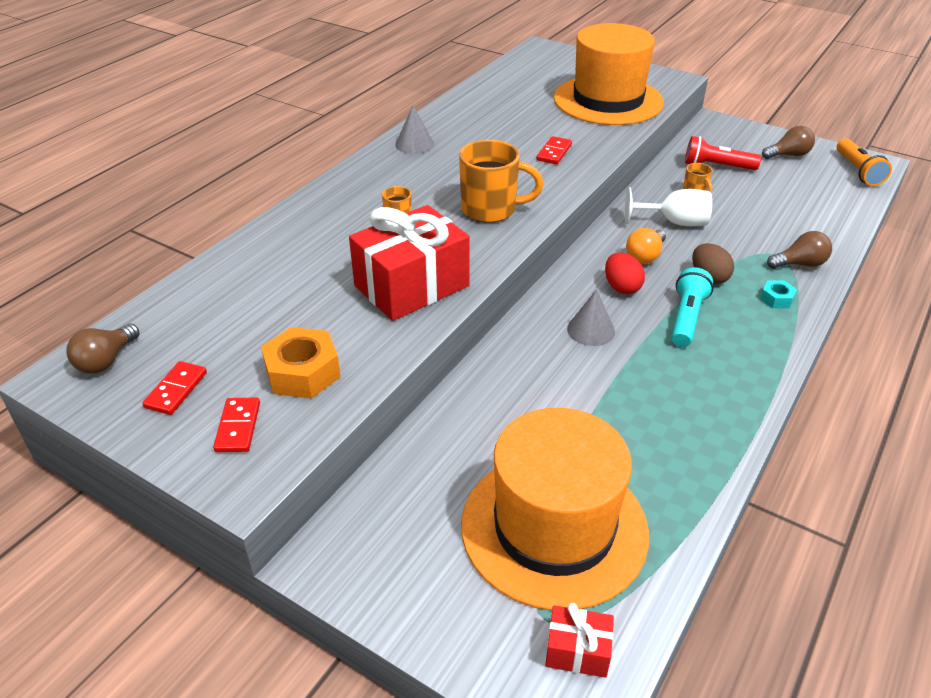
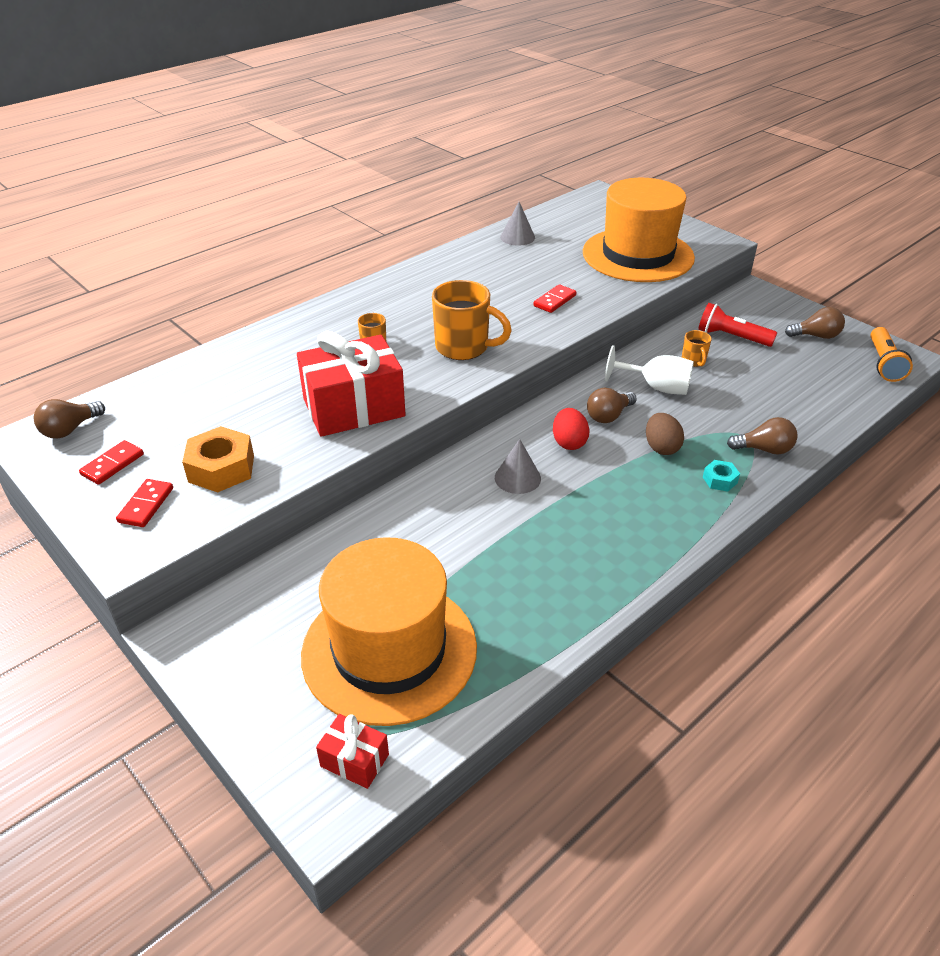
camera: 15 degrees right, 0 degrees up
grey cone [395,106,434,154] -> grey cone moved to [500,202,535,246]
orange light bulb [626,228,666,264] -> brown light bulb [587,388,637,423]
turquoise flashlight [671,267,713,347] -> none

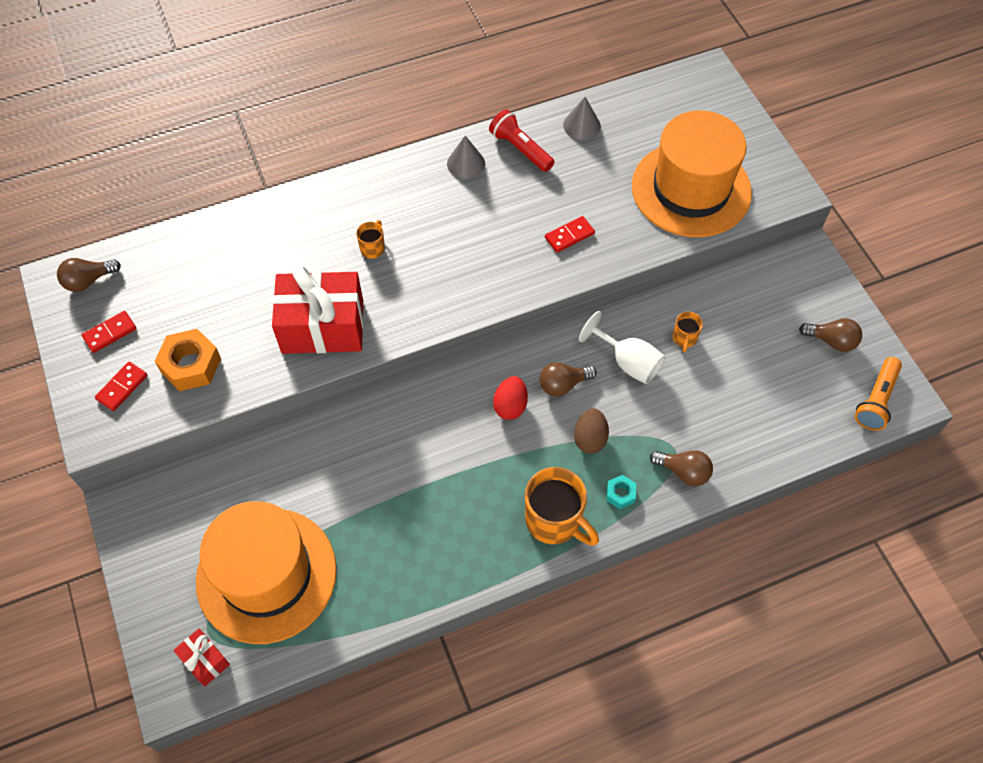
camera: 20 degrees right, 20 degrees up
orange mug [432,280,512,360] -> orange mug moved to [525,467,599,546]
grey cone [495,439,541,494] -> grey cone moved to [447,136,485,179]
red flashlight [698,303,777,347] -> red flashlight moved to [489,109,555,172]

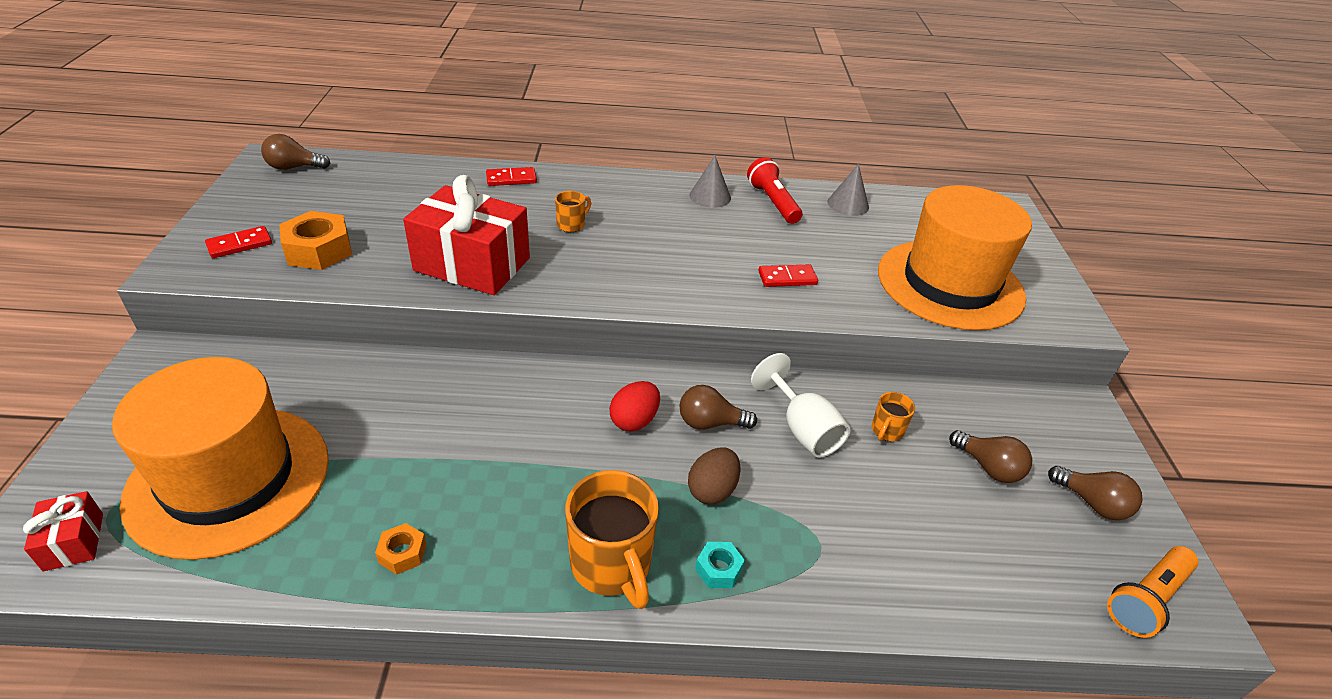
camera: 20 degrees right, 20 degrees down
red domino [82,311,137,353] -> red domino moved to [486,167,537,186]
brown light bulb [650,450,713,486] -> brown light bulb moved to [949,430,1032,483]
none -> orange nut [375,523,426,575]

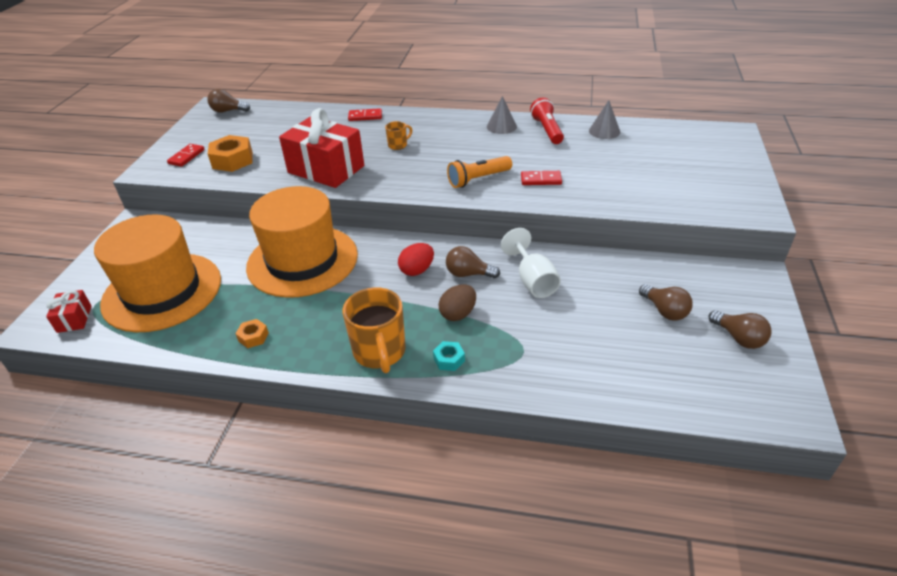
camera: 15 degrees right, 0 degrees up
red domino [205,226,272,258] -> red domino turned 45 degrees counterclockwise [167,144,205,167]
orange mug [872,392,915,441] -> none
orange hat [878,185,1032,330] -> orange hat moved to [246,186,358,298]
orange flashlight [1107,546,1199,638] -> orange flashlight moved to [447,156,512,188]

